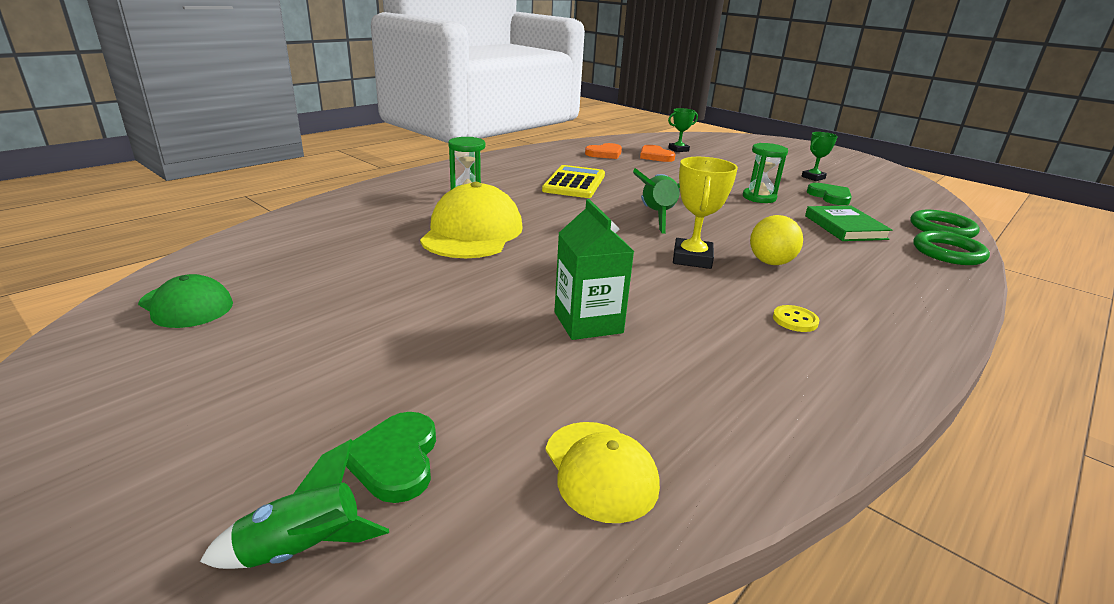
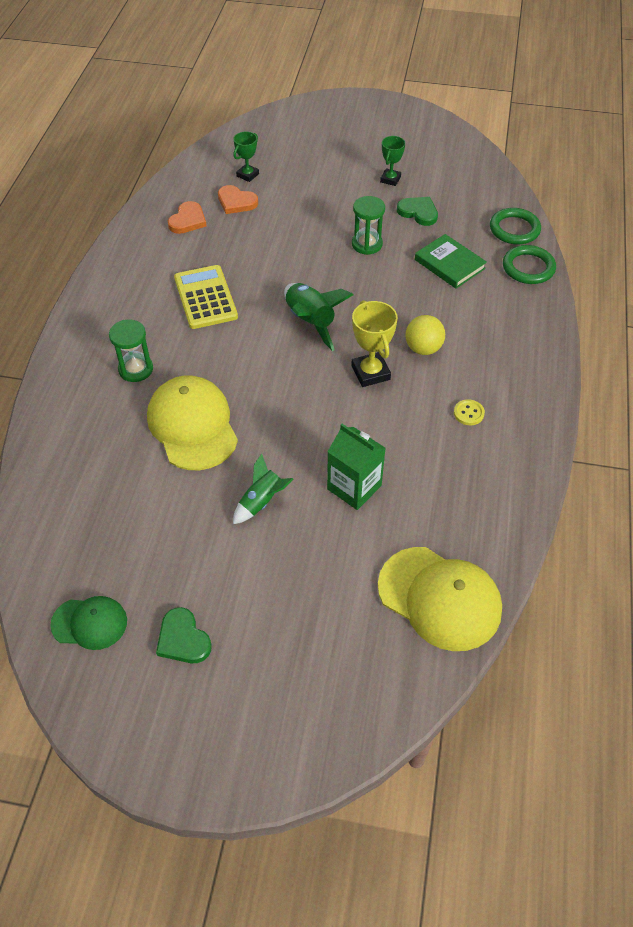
camera: 30 degrees left, 25 degrees up
green rocket [200,439,389,569] -> green rocket moved to [233,454,294,524]
green heart [346,412,436,503] -> green heart moved to [156,607,212,663]
yellow cap [546,422,660,523] -> yellow cap [378,547,502,651], size x1.73

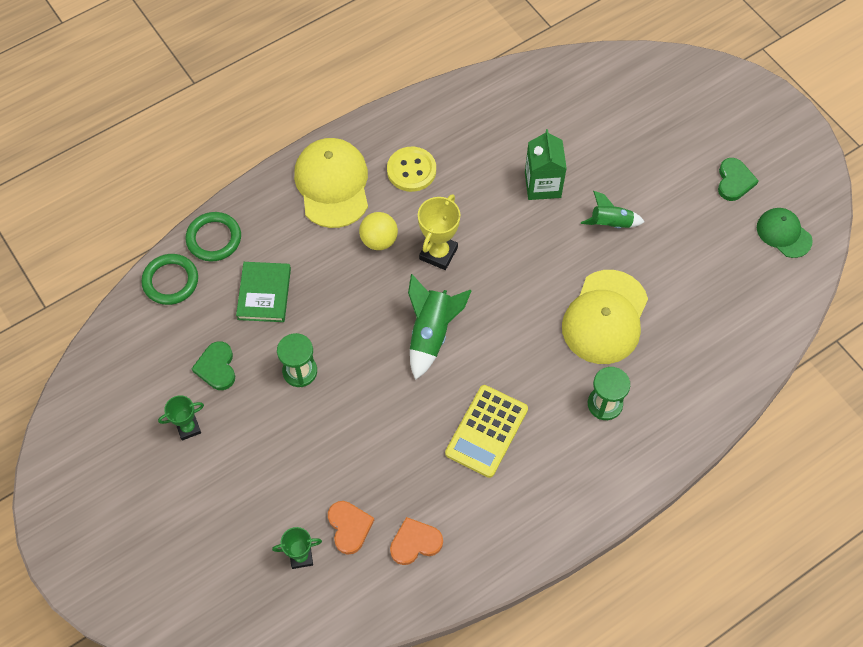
camera: 135 degrees left, 10 degrees up
yellow cap [378,547,502,651] -> yellow cap moved to [294,138,368,228]
yellow button [454,399,485,425] -> yellow button [387,147,436,192], size x1.82

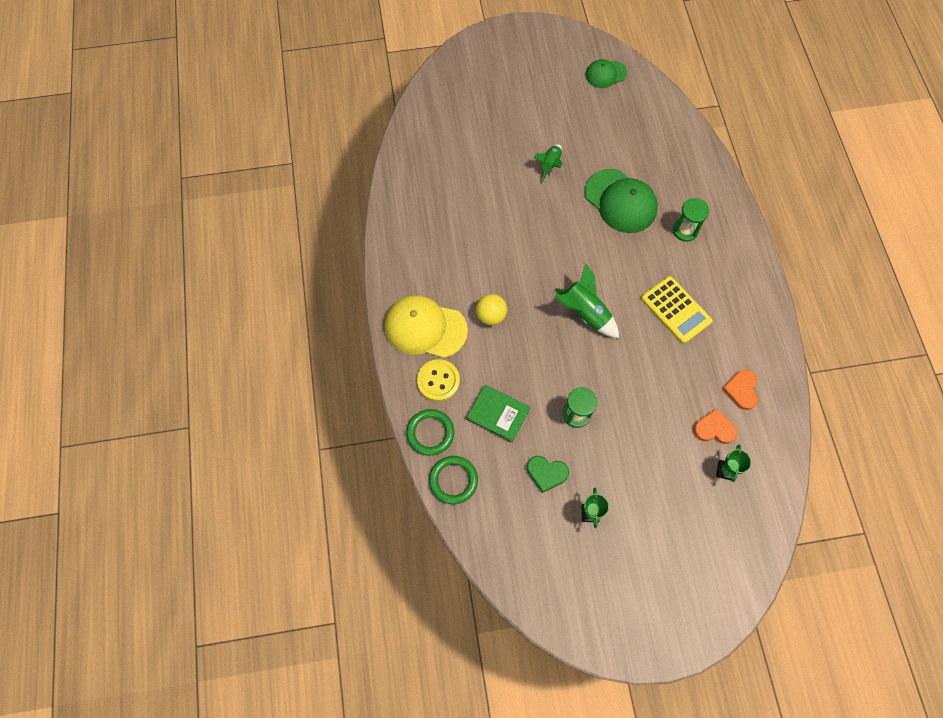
camera: 65 degrees left, 5 degrees up
yellow button [387,147,436,192] -> yellow button moved to [417,359,460,402]
yellow trophy [418,194,460,270] -> none
green carton [525,129,567,200] -> none
yellow cap [562,270,648,364] -> green cap [585,169,658,233]
green heart [718,158,759,201] -> none

